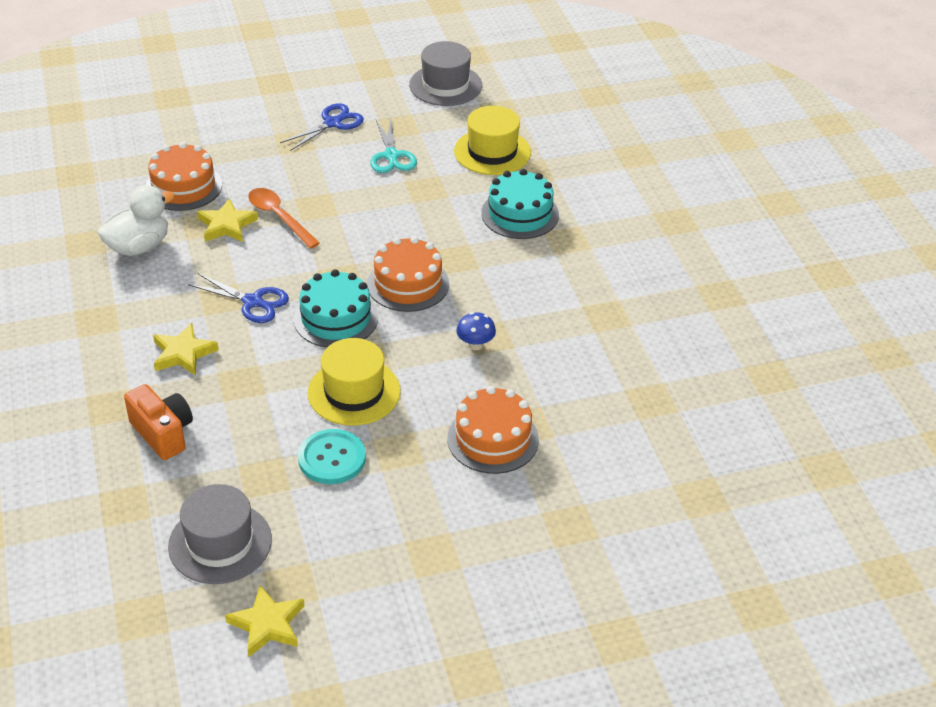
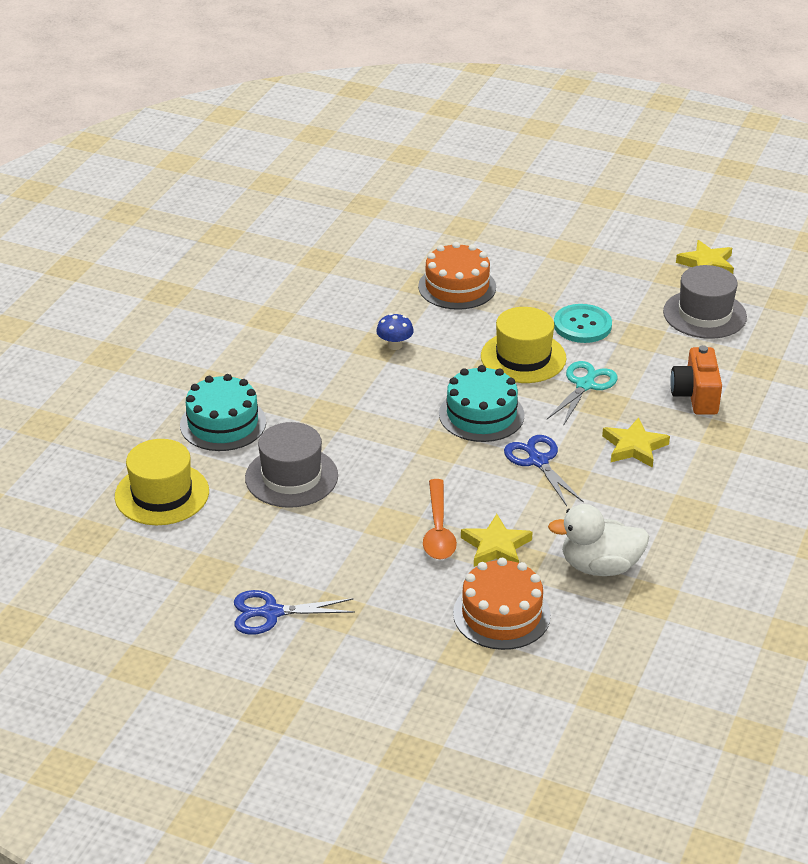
camera: 140 degrees left, 5 degrees down
orange cake [367,236,449,312] -> none
turquoise scissors [370,118,417,173] -> turquoise scissors moved to [547,361,618,426]
grey hat [409,41,482,106] -> grey hat moved to [245,422,338,508]

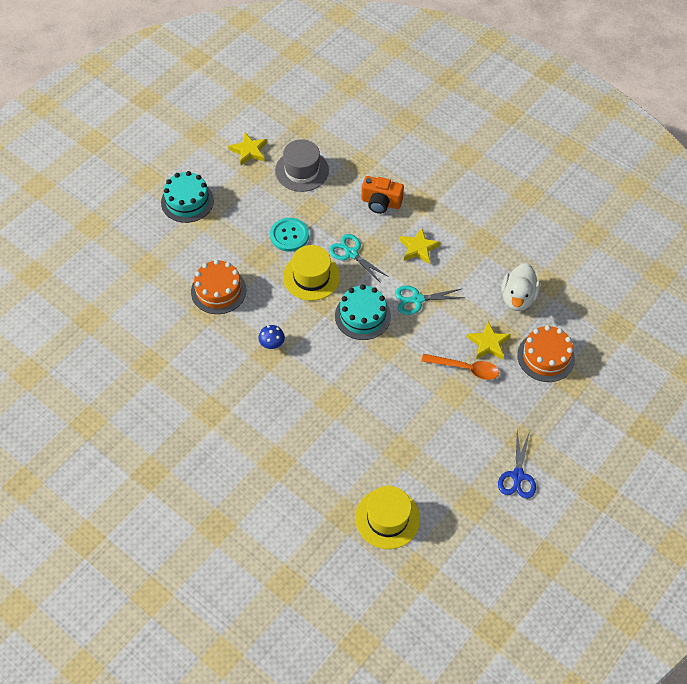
camera: 75 degrees left, 20 degrees up
turquoise cake [180,374,266,451] -> turquoise cake moved to [161,171,214,223]
grey hat [245,422,338,508] -> none
blue scissors [504,435,584,506] -> turquoise scissors [395,286,465,315]

